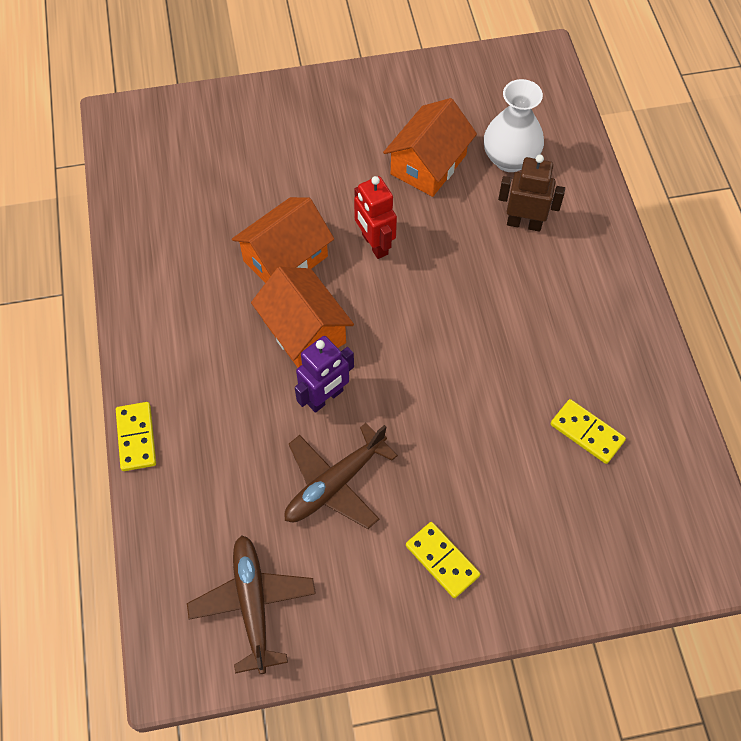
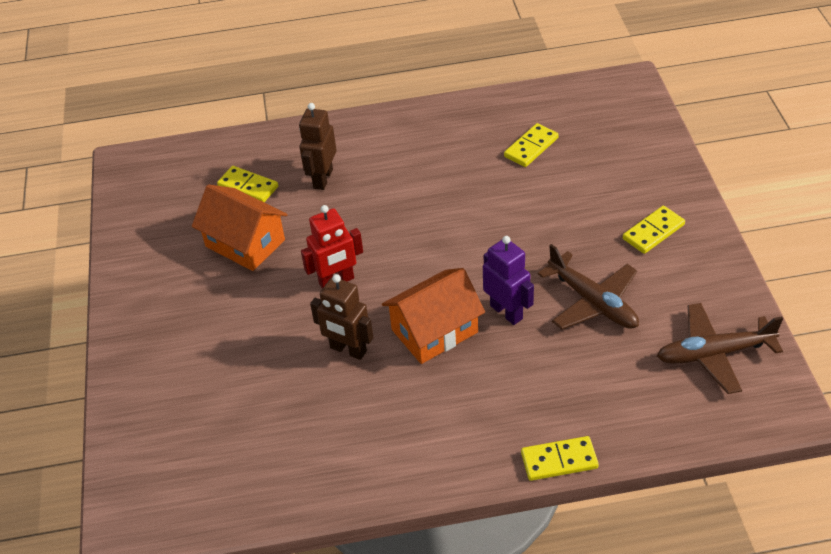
camera: 85 degrees left, 15 degrees down
orange house [232,197,334,283] -> brown robot [310,274,374,360]
white vase [484,79,544,172] -> yellow domino [217,166,278,202]

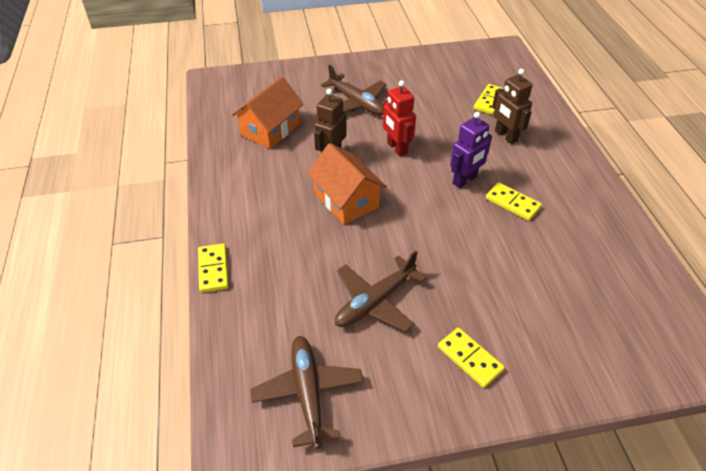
camera: 85 degrees right, 0 degrees up
orange house [192,184,288,271] -> orange house moved to [232,77,304,149]
brown robot [299,103,336,190] -> brown robot turned 135 degrees counterclockwise [492,69,533,144]
purple robot [483,236,534,325] -> purple robot moved to [450,112,492,188]
yellow domino [504,123,559,167] -> yellow domino moved to [486,182,542,221]
none -> brown plane [321,65,387,115]

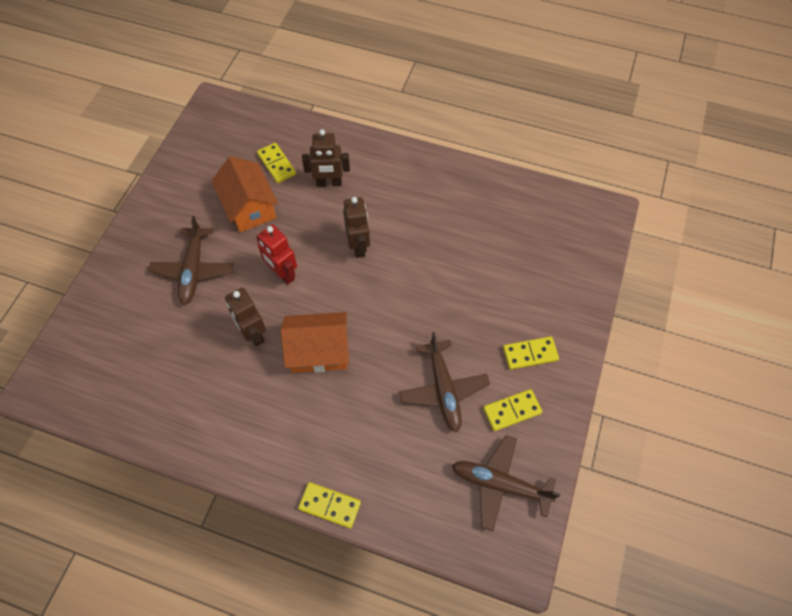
camera: 60 degrees left, 15 degrees up
orange house [232,77,304,149] -> orange house moved to [211,156,278,233]
brown plane [321,65,387,115] -> brown plane turned 105 degrees clockwise [149,216,233,305]
red robot [383,80,416,157] -> red robot turned 45 degrees clockwise [256,225,297,285]
purple robot [450,112,492,188] -> brown robot [343,197,370,258]
yellow domino [486,182,542,221] -> yellow domino moved to [483,389,542,431]

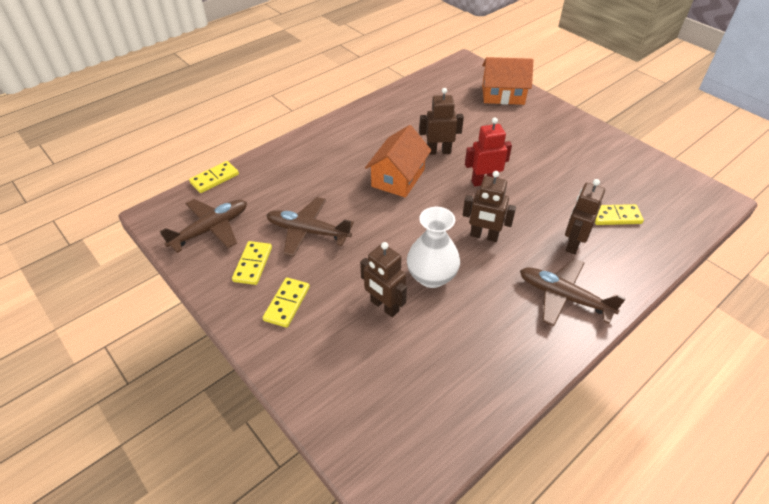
camera: 120 degrees right, 15 degrees down
brown plane [149,216,233,305] -> brown plane moved to [520,258,626,326]
orange house [211,156,278,233] -> orange house moved to [482,57,534,105]
yellow domino [298,482,361,528] -> yellow domino moved to [189,161,239,193]
none -> brown robot [360,242,407,317]
none -> white vase [407,207,460,288]

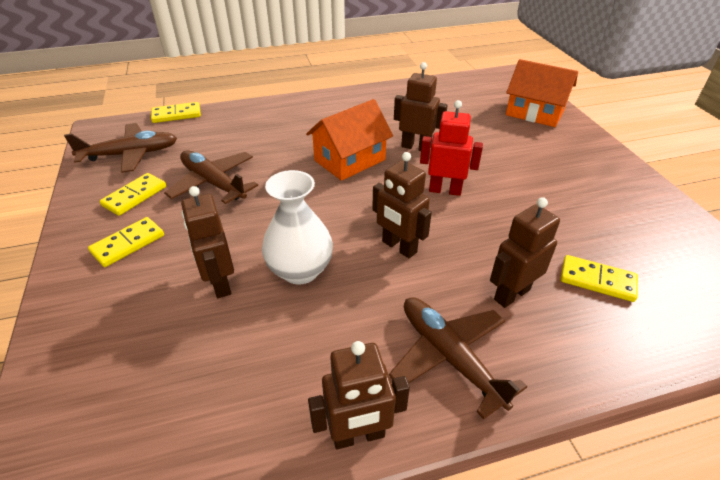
camera: 25 degrees right, 5 degrees down
none -> brown robot [308,341,410,449]

